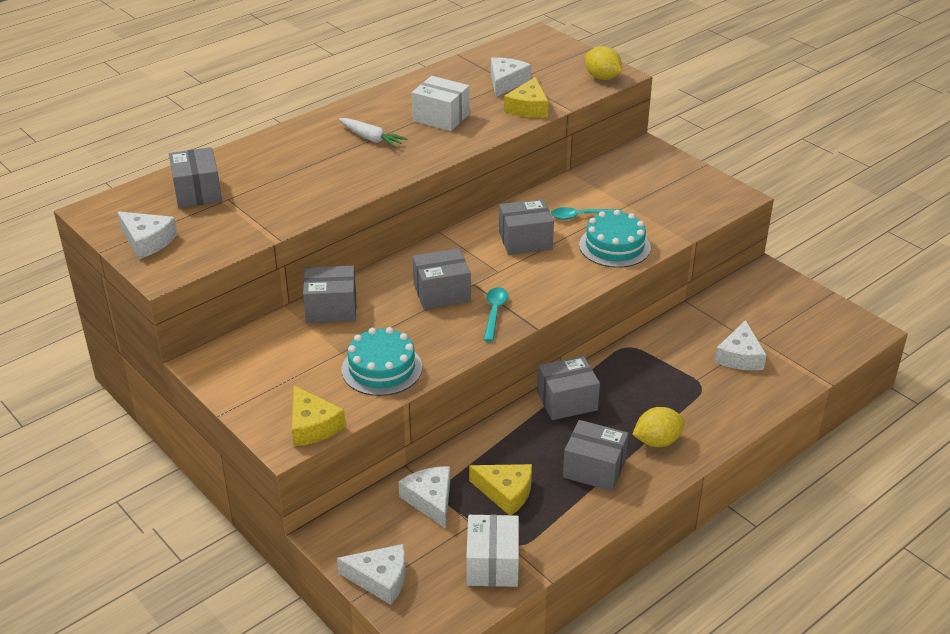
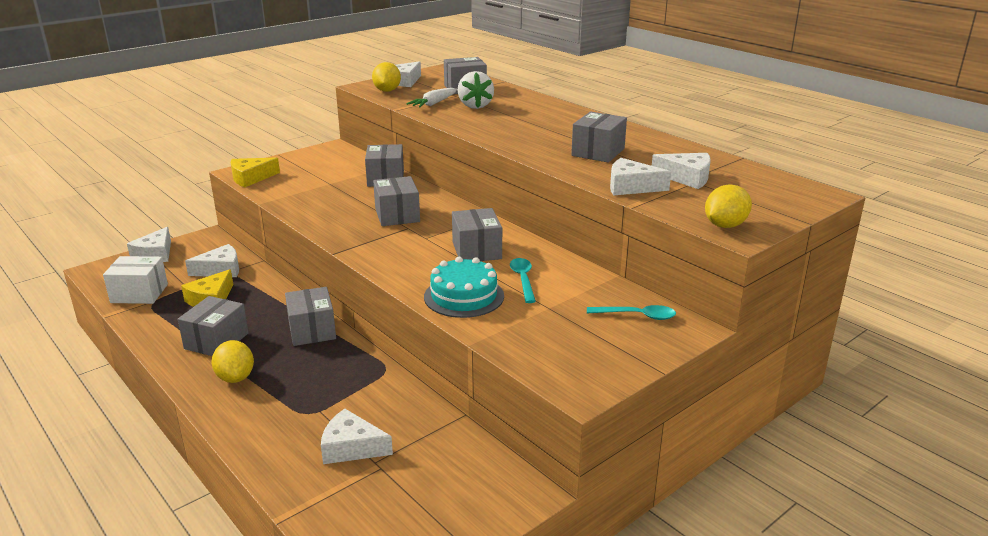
camera: 90 degrees right, 10 degrees down
white carrot [339,118,407,148] -> white carrot moved to [407,88,457,108]
turquoise cake [342,327,422,396] -> none
white box [412,76,470,131] -> grey box [571,112,627,163]
turquoise spoon [484,287,508,342] -> turquoise spoon moved to [587,305,676,320]
yellow cheese [504,77,548,118] -> white cheese [610,158,671,196]
none -> yellow lemon [372,62,401,92]
none -> white strawberry [458,71,494,109]

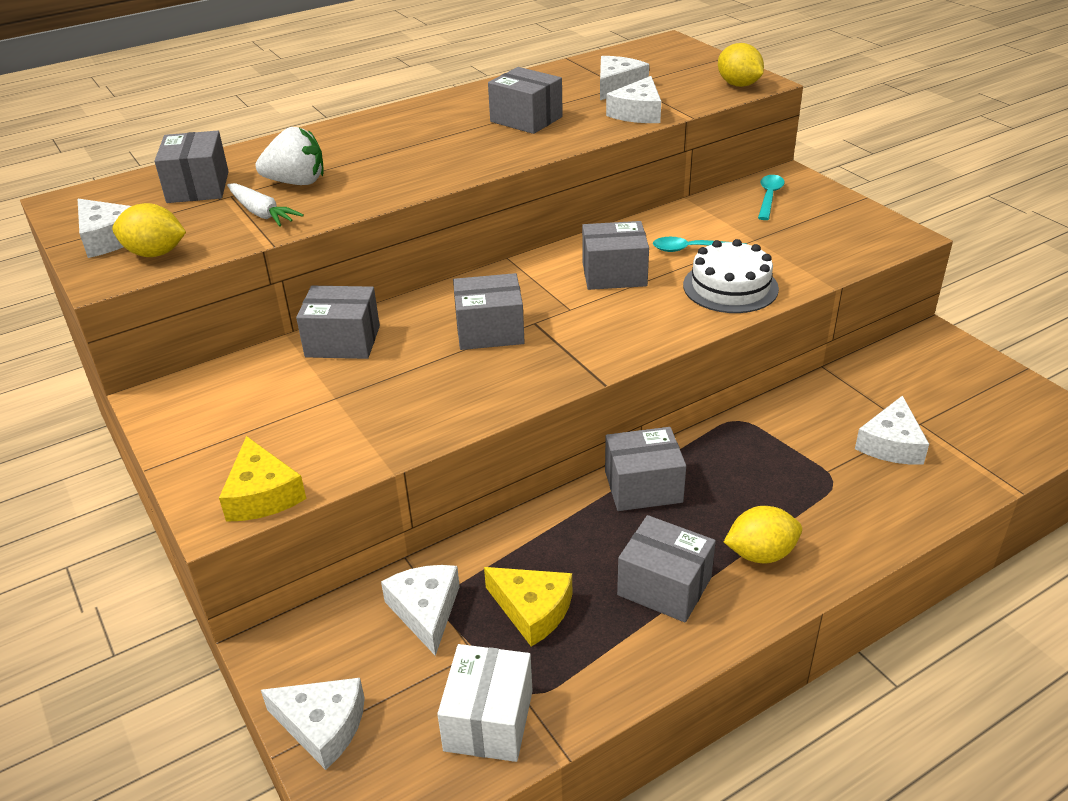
camera: 80 degrees left, 10 degrees up
turquoise cake [424,257,504,318] -> white cake [683,239,779,313]

